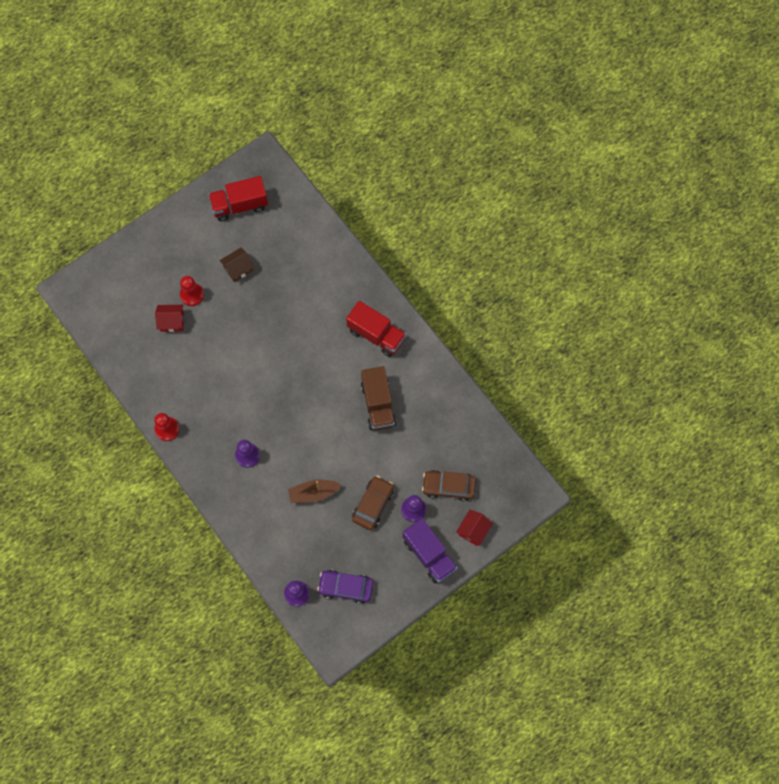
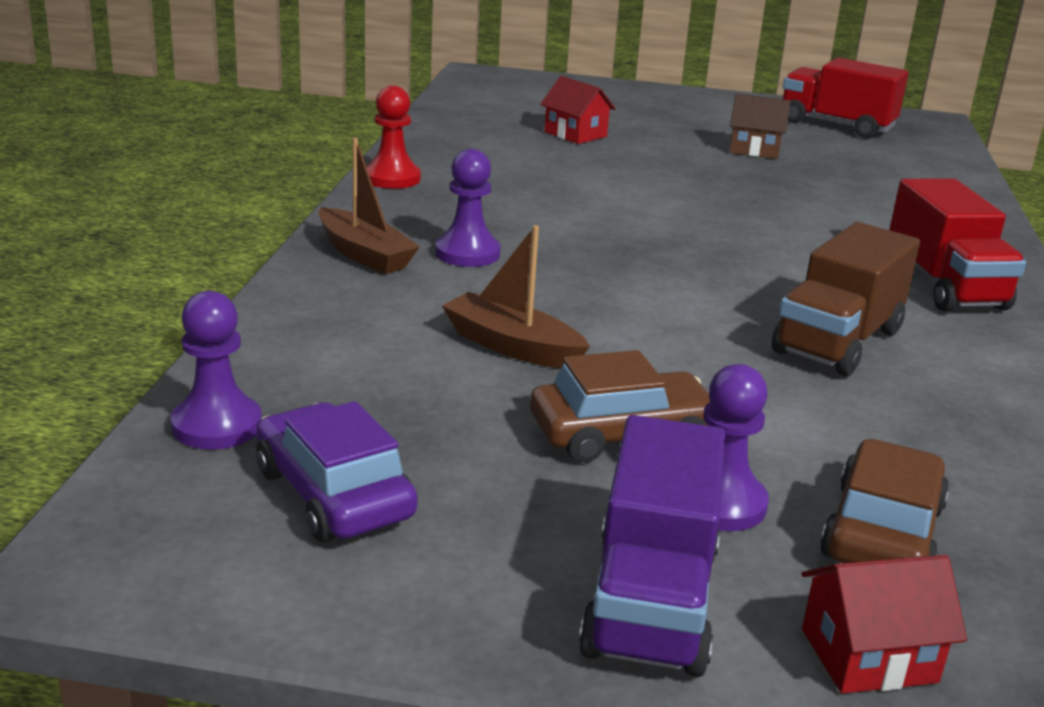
camera: 45 degrees right, 45 degrees down
red pawn [180,276,204,306] -> none
brown car [422,470,476,501] -> brown car turned 60 degrees clockwise [820,439,949,563]
none -> brown boat [318,138,420,274]

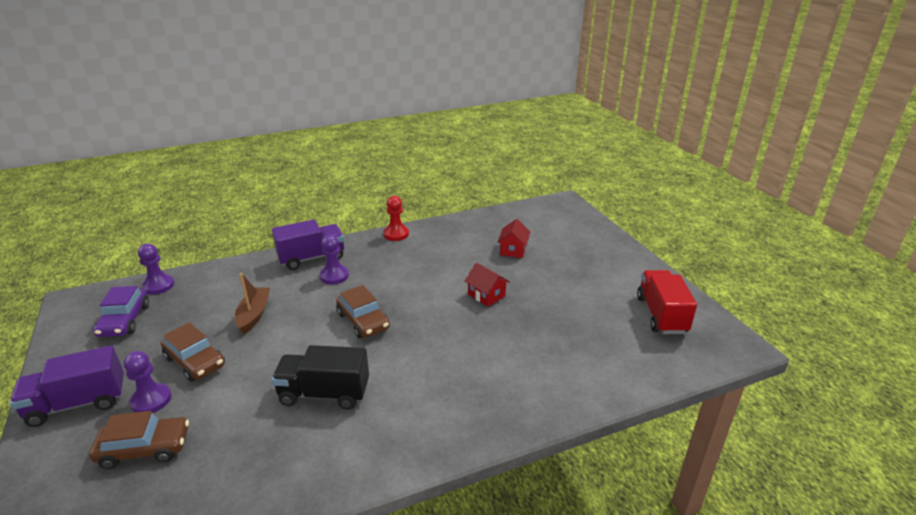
camera: 60 degrees right, 5 degrees up
purple car [256,401,418,542] -> purple car turned 150 degrees clockwise [93,286,149,337]
brown boat [318,138,420,274] -> purple truck [272,220,344,270]
brown house [730,94,791,159] -> none
brown truck [772,222,920,376] -> black truck [271,345,369,410]
red house [801,555,967,694] -> red house moved to [465,263,510,307]
red truck [889,179,1026,312] -> none
none -> brown car [336,285,390,338]

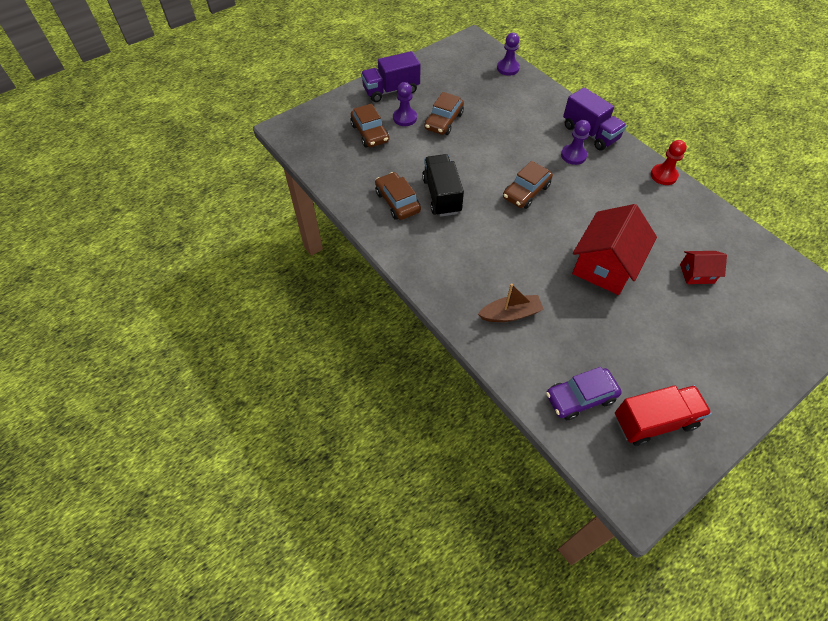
camera: 75 degrees right, 25 degrees up
purple truck [10,345,124,427] -> purple truck turned 75 degrees counterclockwise [361,51,420,102]
purple car [93,286,149,337] -> purple car moved to [546,367,622,420]
brown boat [235,273,270,334] -> brown boat moved to [478,284,544,322]
red house [465,263,510,307] -> red house [572,204,657,295], size x1.98
none -> brown car [375,172,421,220]

